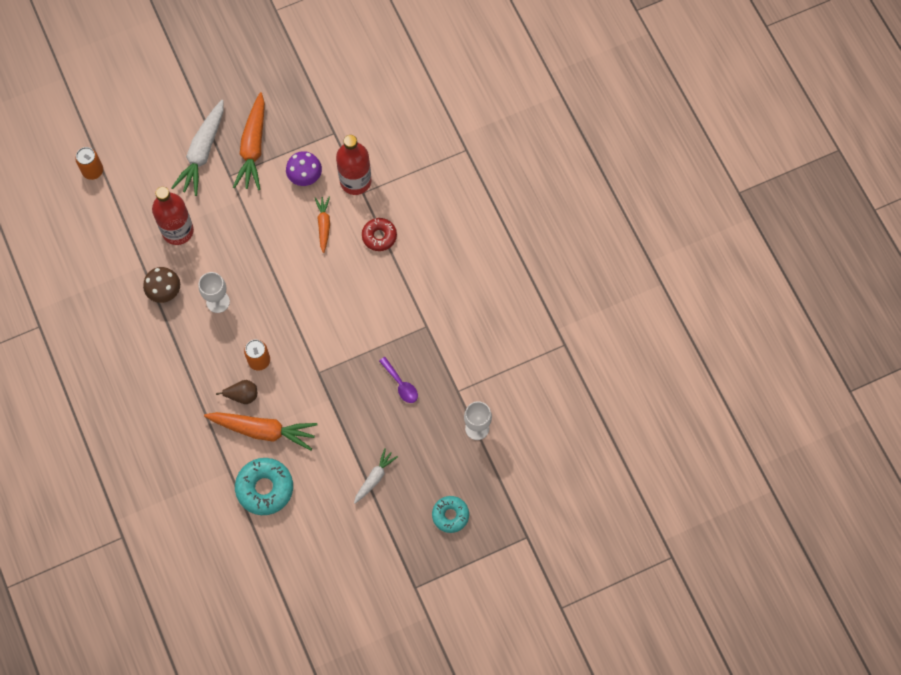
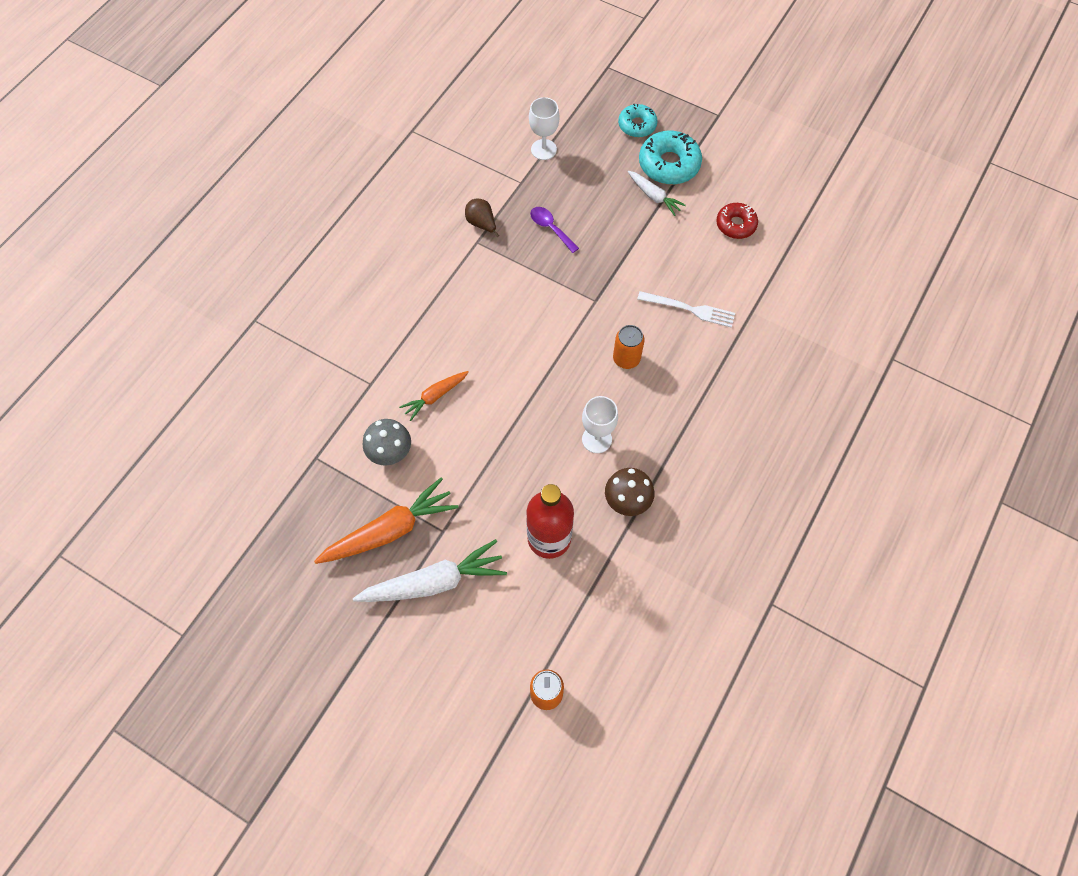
camera: 125 degrees left, 5 degrees down
orange carrot [204,412,318,450] -> white fork [637,291,735,328]
brown pear [216,380,257,404] -> brown pear moved to [465,199,499,237]
turquoise donut [235,458,293,515] -> turquoise donut moved to [639,131,702,185]
purple mushroom [286,151,322,186] -> grey mushroom [363,419,411,466]
red bottle [336,135,371,195] -> none
white carrot [354,448,398,504] -> white carrot turned 135 degrees counterclockwise [628,171,686,216]
red donut [362,218,397,251] -> red donut moved to [716,203,758,239]
purple spoon [379,357,418,403] -> purple spoon turned 60 degrees counterclockwise [530,207,579,253]

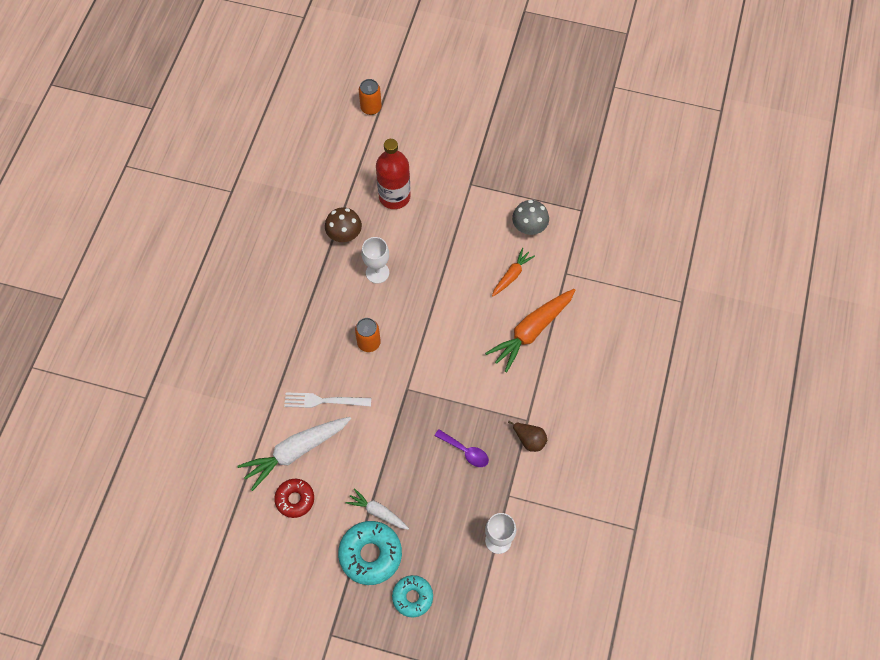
camera: 165 degrees right, 0 degrees up
orange carrot [314,478,458,564] -> orange carrot moved to [485,289,575,372]
white carrot [353,539,507,602] -> white carrot moved to [237,417,351,491]

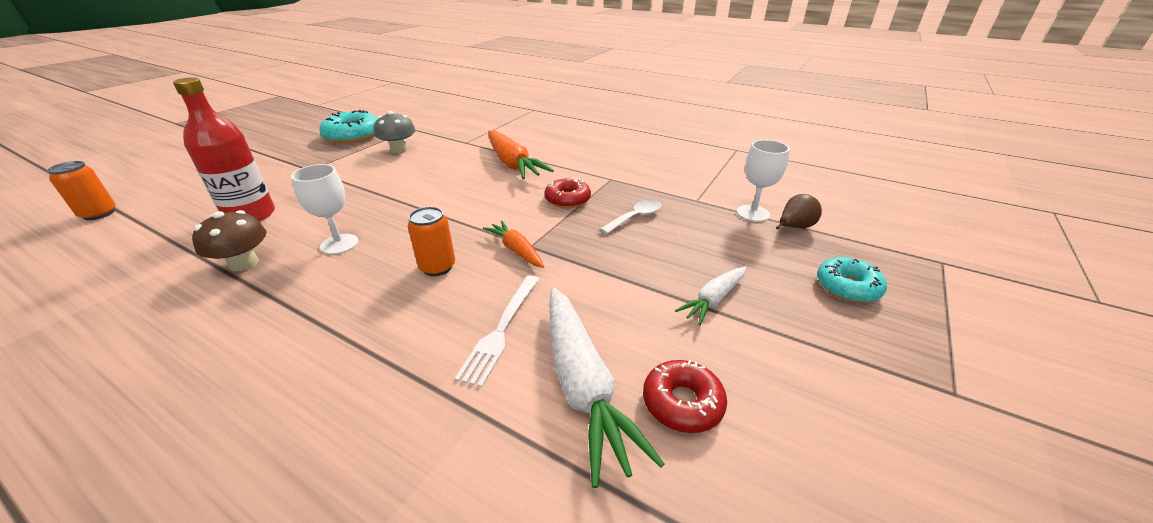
camera: 75 degrees left, 30 degrees down
turquoise donut [338,521,402,585] -> turquoise donut moved to [320,110,377,144]
purple spoon [434,429,489,467] -> white spoon [600,200,661,234]
orange carrot [492,248,535,297] -> orange carrot moved to [483,221,544,268]
brown pear [508,421,547,452] -> brown pear moved to [776,194,822,230]
none -> red donut [544,178,591,208]

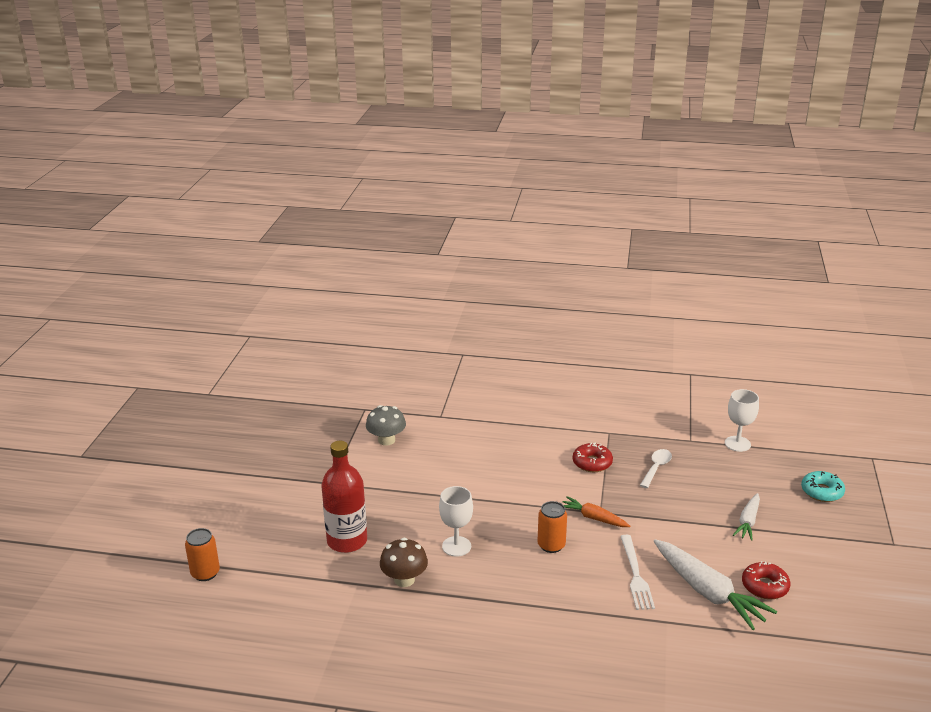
camera: 20 degrees left, 5 degrees down
turquoise donut [320,110,377,144] -> none
orange carrot [488,130,554,179] -> none
brown pear [776,194,822,230] -> none

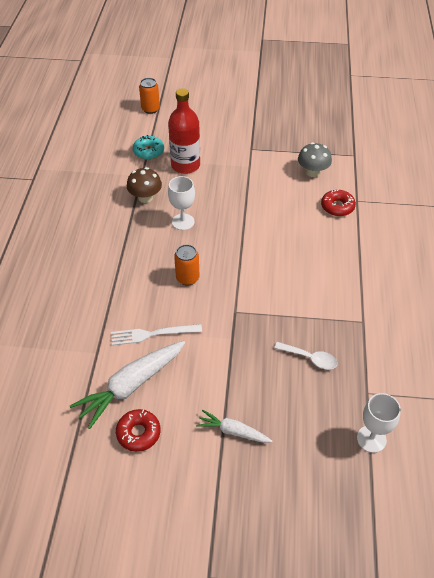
camera: 85 degrees right, 20 degrees up
orange carrot [563,496,630,527] -> none
red donut [573,443,613,472] -> red donut moved to [321,189,356,216]
turquoise donut [801,471,845,502] -> turquoise donut moved to [133,135,164,160]

